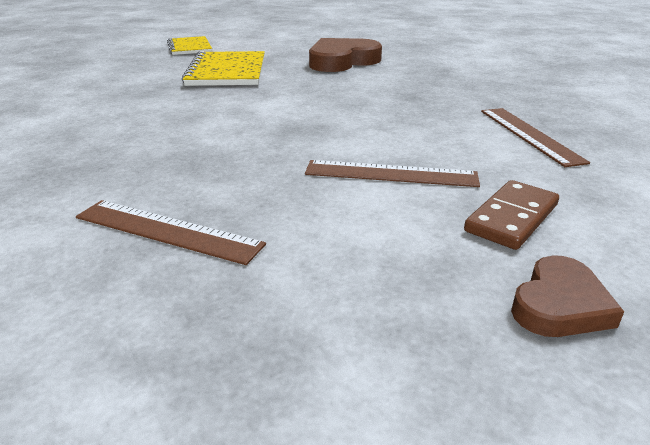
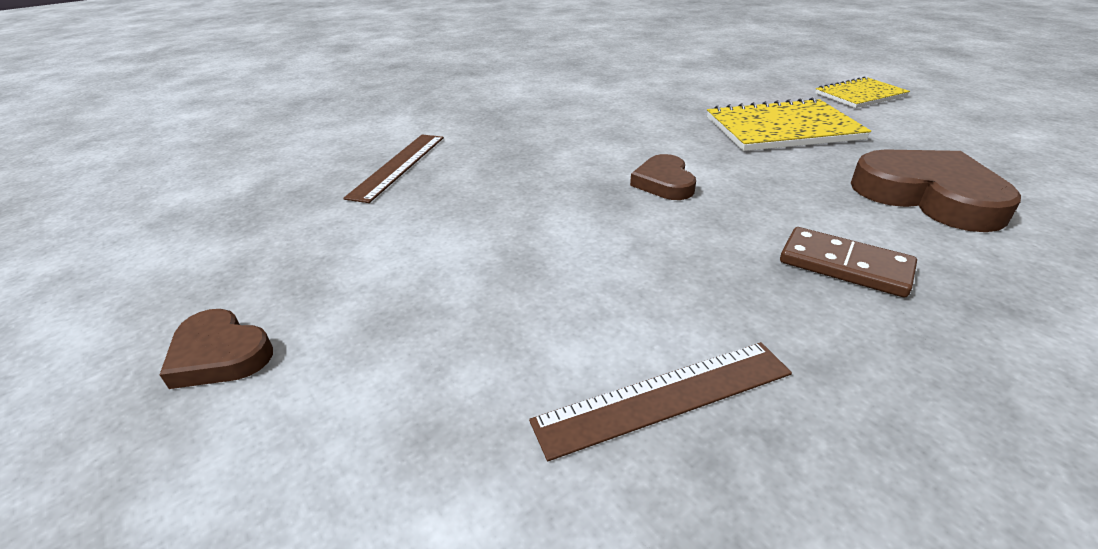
camera: 85 degrees right, 5 degrees up
brown ruler [305,160,480,187] -> none
brown domino [464,180,559,250] -> brown domino moved to [780,227,917,297]
none -> brown heart [630,154,696,200]

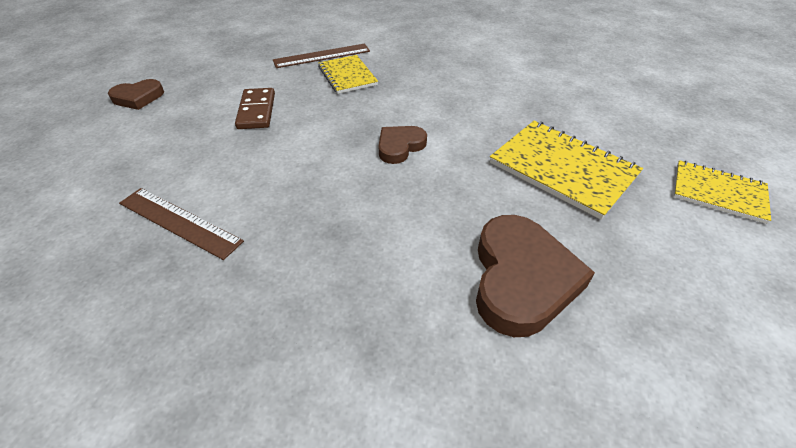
camera: 50 degrees right, 10 degrees up
brown heart [160,309,273,389] -> brown heart turned 105 degrees counterclockwise [108,79,164,110]
brown domino [780,227,917,297] -> brown domino moved to [235,88,275,129]
none -> yellow notebook [318,55,378,94]

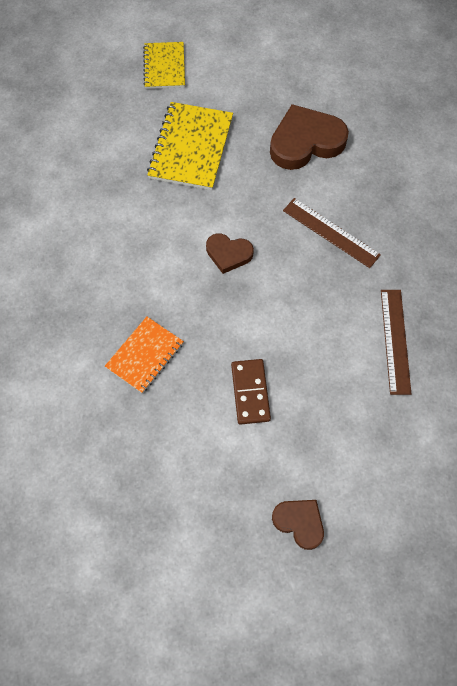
camera: 120 degrees left, 20 degrees up
brown domino [235,88,275,129] -> brown domino turned 60 degrees counterclockwise [231,359,271,425]
brown ruler [273,44,370,68] -> brown ruler moved to [283,198,381,268]
yellow notebook [318,55,378,94] -> orange notebook [105,317,184,393]

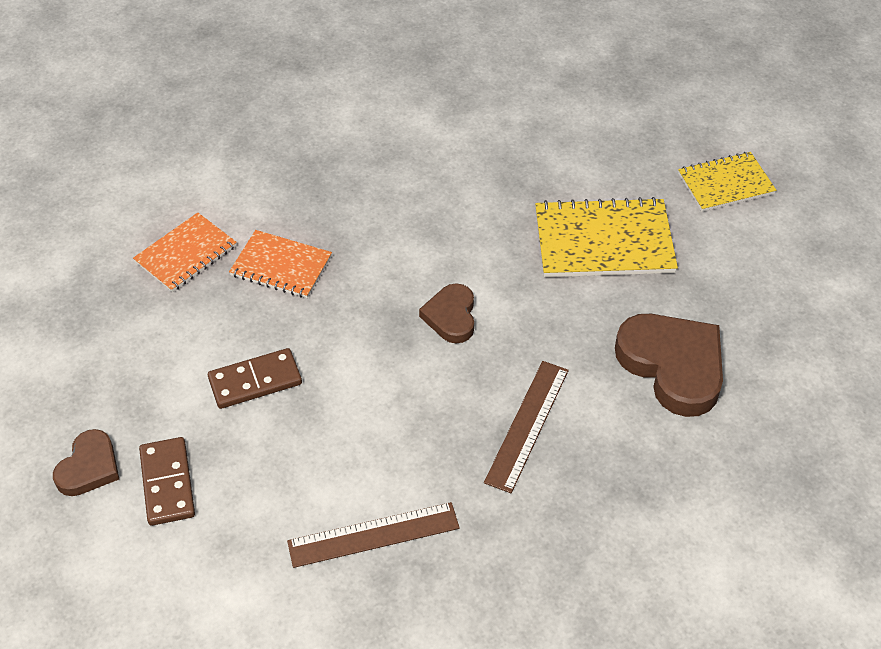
camera: 75 degrees right, 15 degrees down
none -> orange notebook [133,213,237,292]
none -> brown domino [139,437,195,526]

